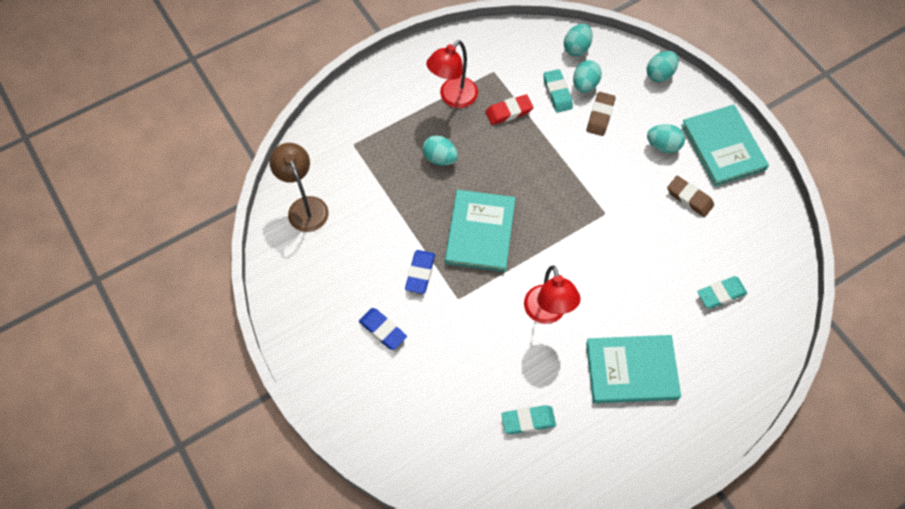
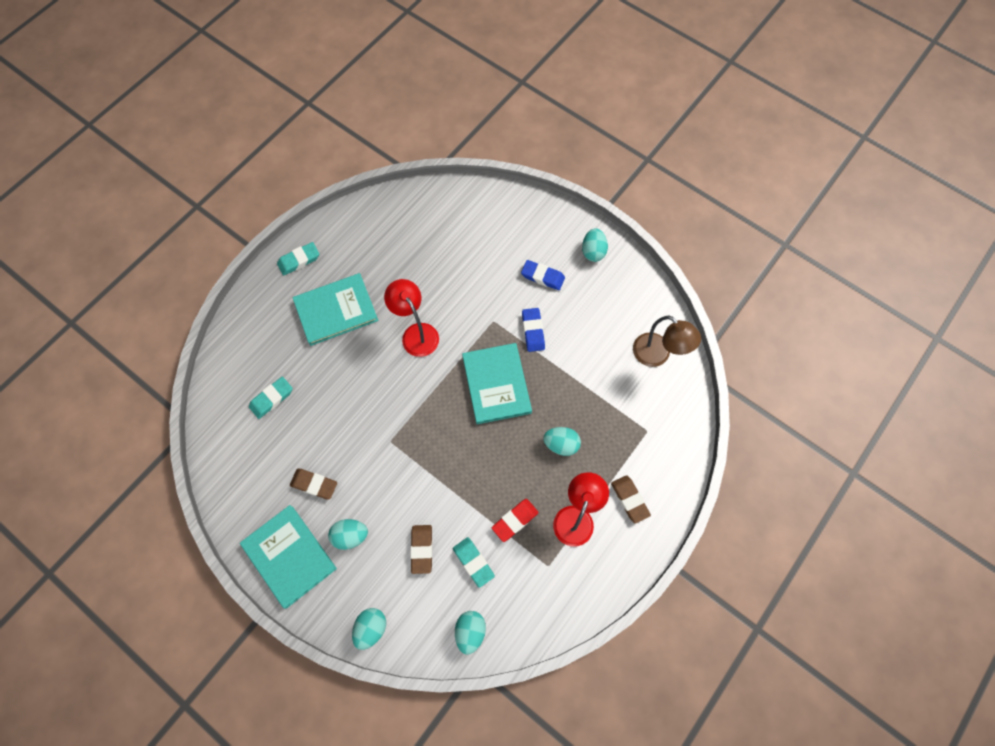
camera: 160 degrees right, 5 degrees up
turquoise eraser [501,405,556,434] -> turquoise eraser moved to [277,242,319,275]
turquoise egg [573,60,602,93] -> turquoise egg moved to [582,228,608,262]
none -> brown eraser [611,475,651,524]

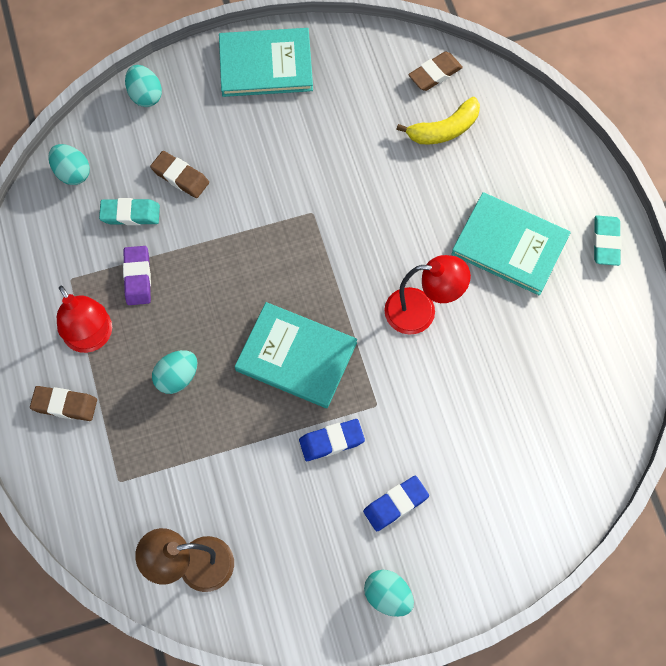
camera: 125 degrees right, 0 degrees up
turquoise eraser [249,377,293,419] -> yellow banana [396,97,480,144]
brown eraser [290,469,337,500] -> brown eraser moved to [408,51,463,91]
turquoise book [293,273,378,346] -> turquoise book turned 75 degrees counterclockwise [451,192,571,296]
turquoise egg [328,519,368,550] -> none
red eraser [492,499,539,542] -> purple eraser [123,246,151,305]
blue eraser [522,308,545,352] -> blue eraser turned 45 degrees counterclockwise [299,419,365,461]

